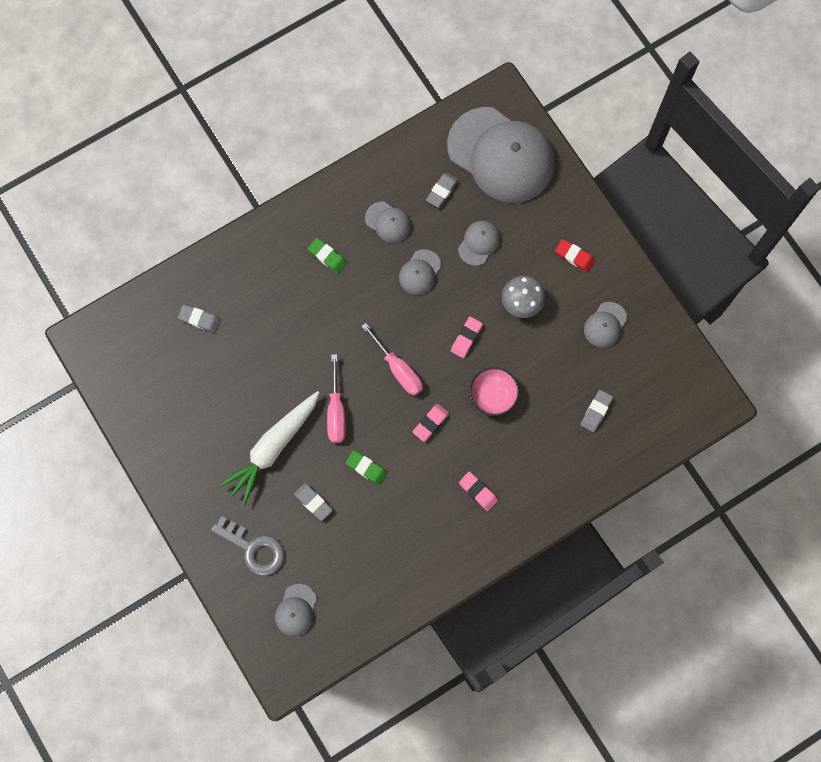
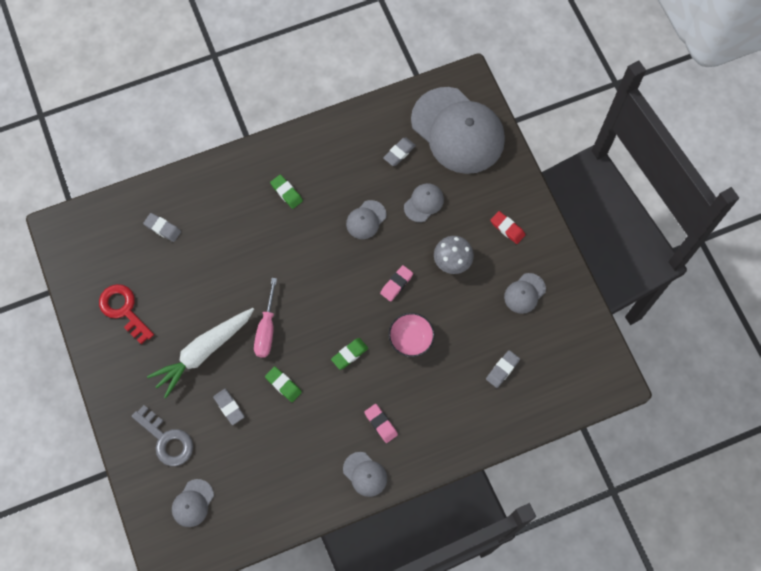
camera: 10 degrees right, 5 degrees down
pink screwdriver [361,323,423,396] -> none
grey cap [365,202,411,243] -> grey cap moved to [343,452,387,497]
pink eraser [413,404,449,442] -> green eraser [331,338,368,370]
none -> red key [99,284,154,344]

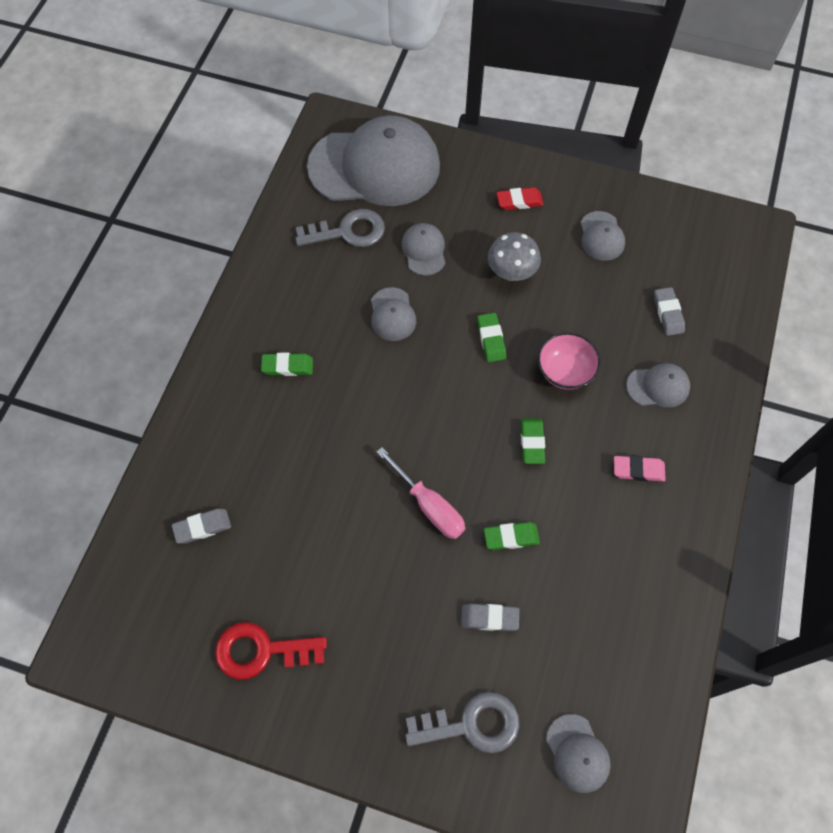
camera: 50 degrees left, 5 degrees down
white carrot [147,308,254,398] -> none
grey cap [343,452,387,497] -> grey cap moved to [626,363,690,408]
pink eraser [380,265,413,302] -> green eraser [477,313,506,362]
grey eraser [383,137,416,166] -> grey key [295,209,385,247]

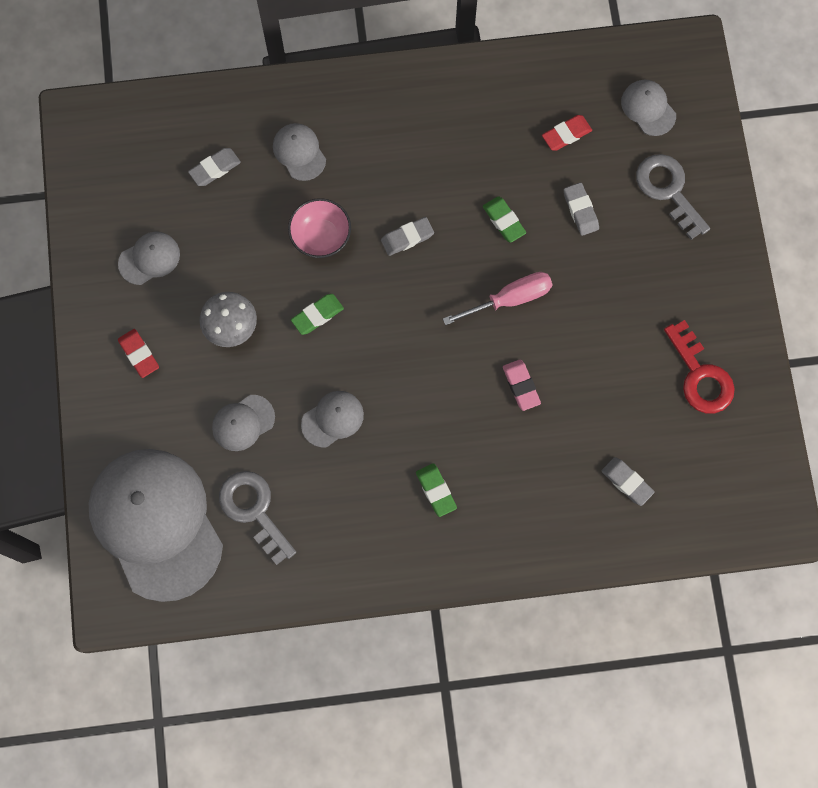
camera: 115 degrees left, 10 degrees up
pink screwdriver [376,447,465,539] -> pink screwdriver turned 45 degrees clockwise [443,272,552,325]
green eraser [521,418,545,464] -> grey eraser [381,217,434,256]
grey cap [546,714,611,793] -> grey cap turned 75 degrees counterclockwise [621,80,676,136]
pink eraser [614,456,666,481] -> pink eraser moved to [503,360,541,411]
none -> red eraser [542,115,592,151]

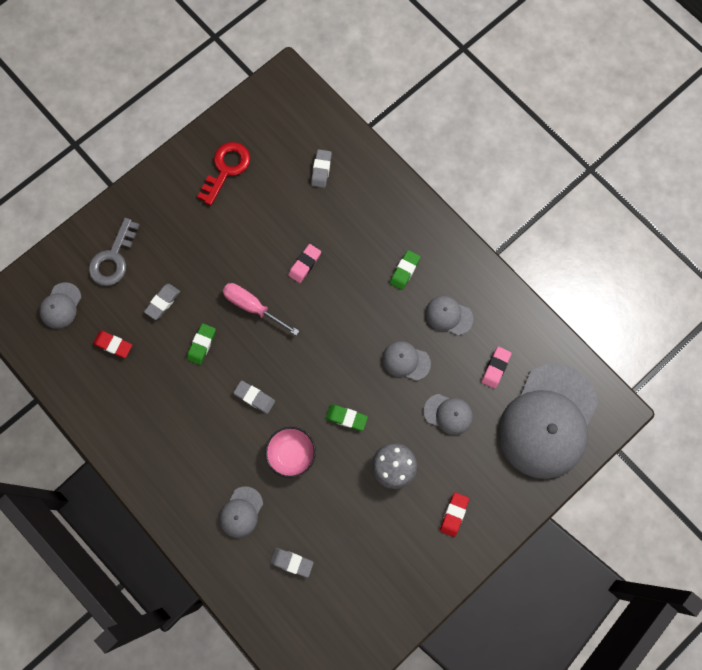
camera: 125 degrees left, 0 degrees up
grey cap [118,232,180,285] -> grey cap moved to [425,296,473,335]
grey key [219,471,296,565] -> pink eraser [481,347,512,389]

